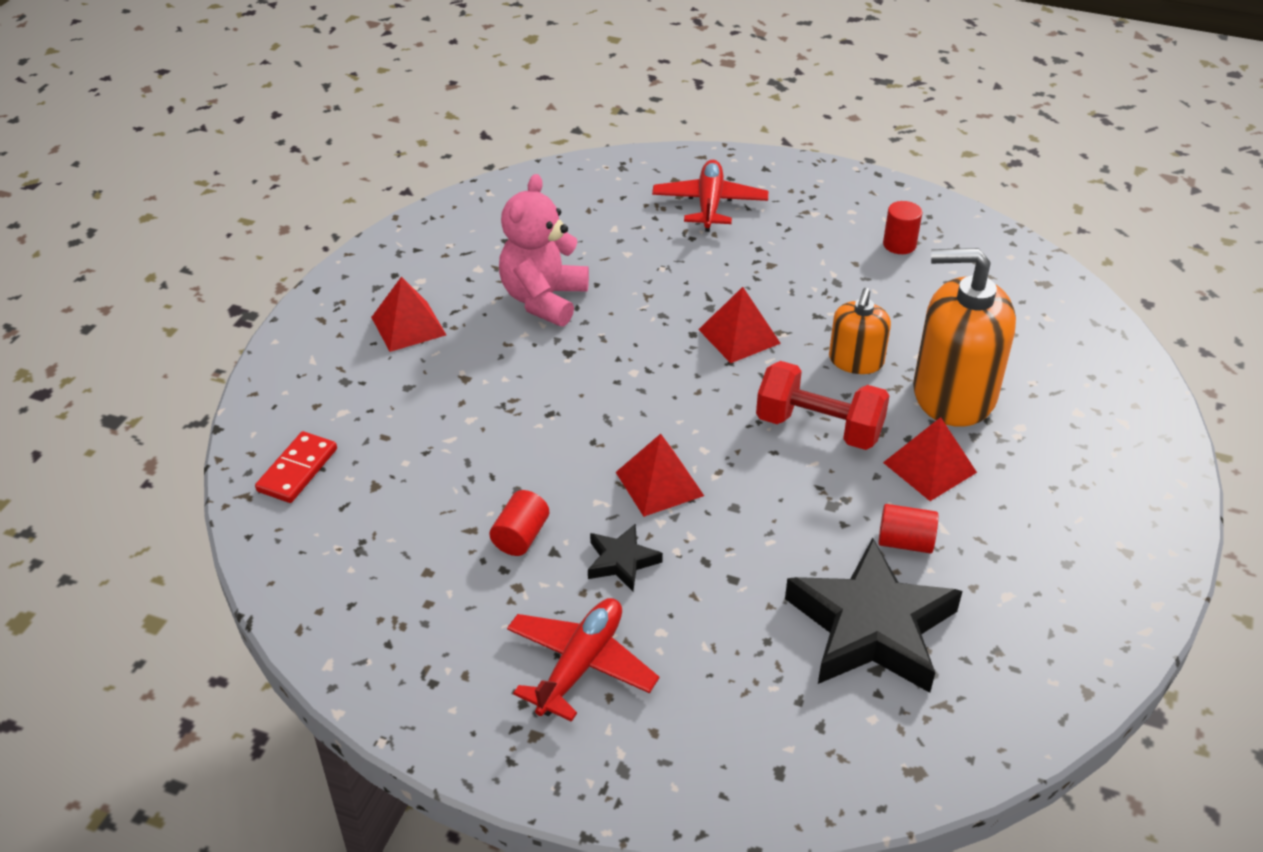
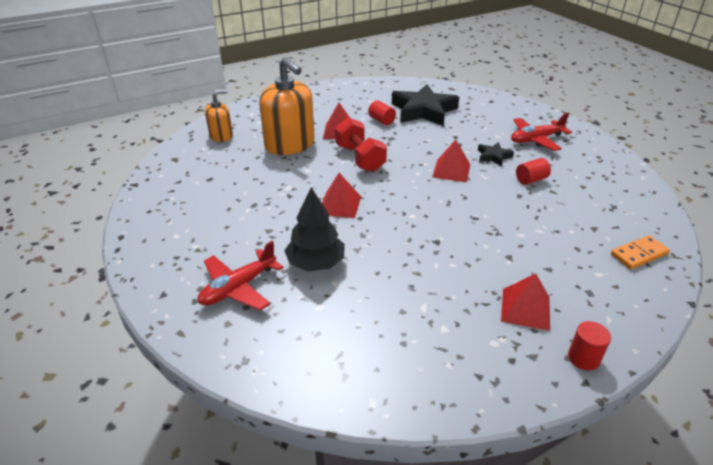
camera: 140 degrees left, 5 degrees down
red domino [255,431,337,503] -> orange domino [611,235,670,269]
pink teddy bear [499,174,589,326] -> none
orange soap dispenser [829,288,891,374] -> orange soap dispenser moved to [205,90,233,142]
red cylinder [883,201,922,254] -> red cylinder moved to [568,321,611,371]
none -> black tree [284,187,345,271]

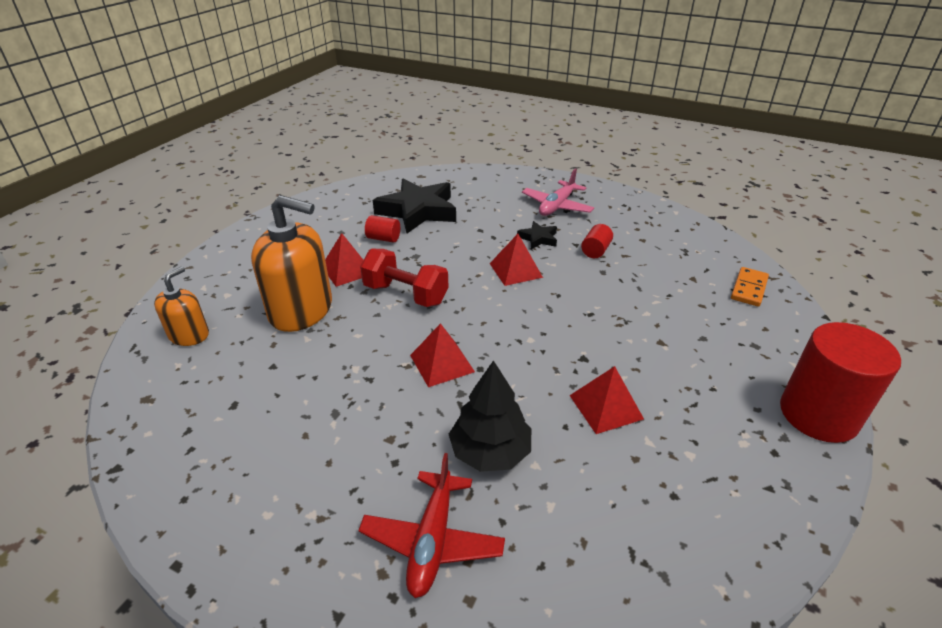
camera: 35 degrees left, 0 degrees up
red pyramid [501,274,550,331] -> red pyramid moved to [569,366,644,434]
red plane [511,113,572,151] -> pink plane [522,168,594,216]
red cylinder [568,321,611,371] -> red cylinder [780,322,901,443], size x2.22

